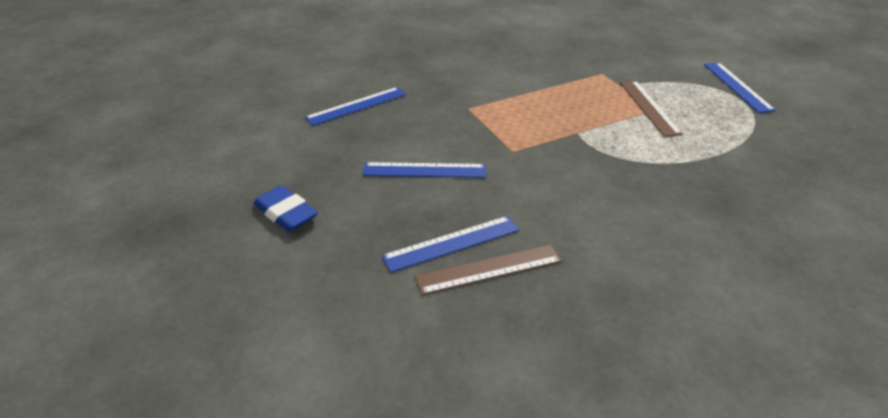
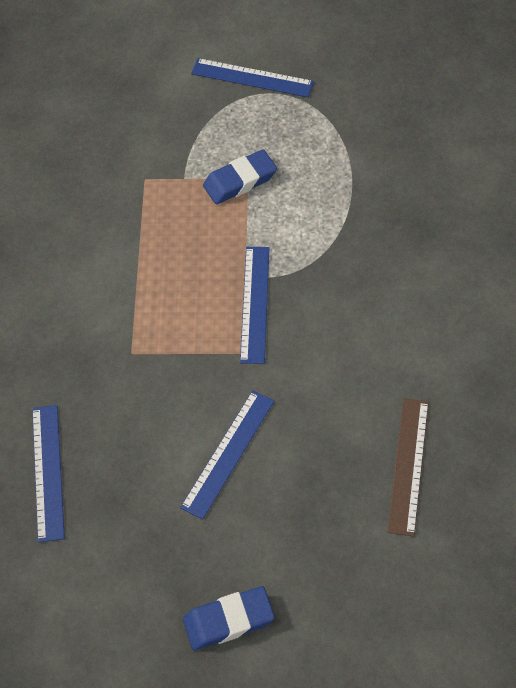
camera: 60 degrees left, 20 degrees up
blue ruler [382,216,519,273] -> blue ruler moved to [240,247,270,364]
brown ruler [620,81,683,137] -> blue eraser [203,149,277,204]

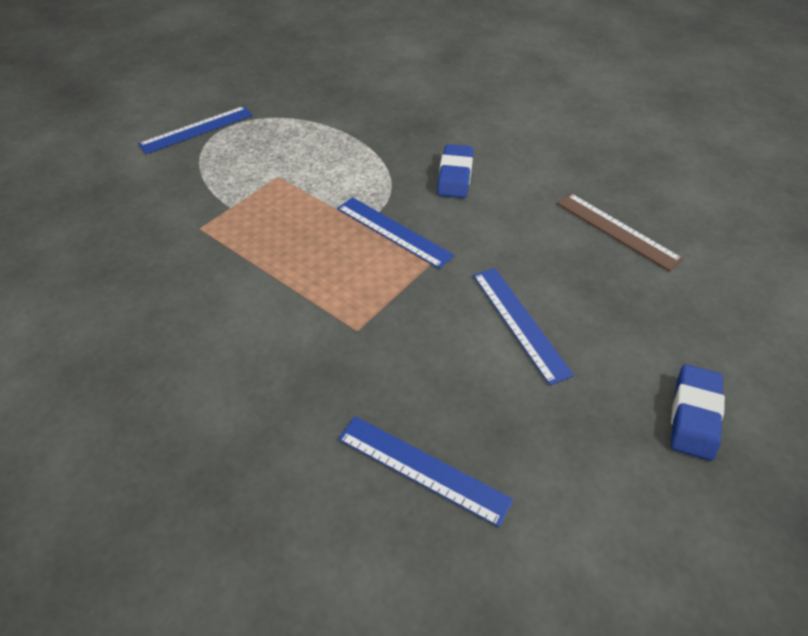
camera: 55 degrees left, 10 degrees down
blue eraser [203,149,277,204] -> blue eraser moved to [437,144,473,198]

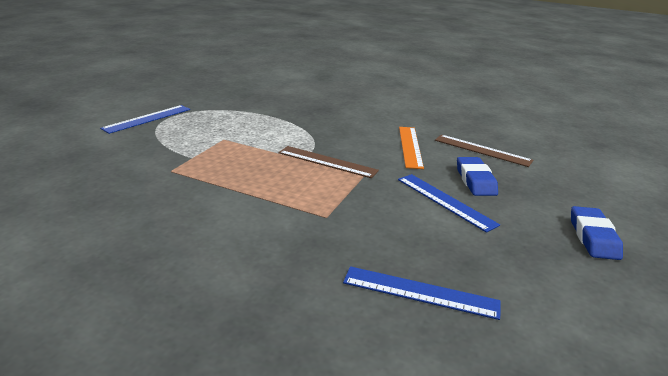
camera: 15 degrees left, 20 degrees down
blue ruler [337,197,454,269] -> brown ruler [279,146,379,178]
blue eraser [437,144,473,198] -> blue eraser moved to [457,157,498,196]
none -> orange ruler [399,127,424,169]

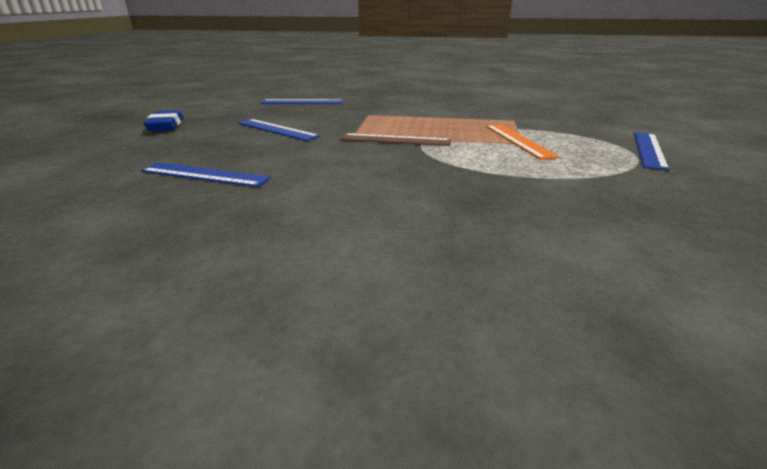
camera: 165 degrees right, 0 degrees up
orange ruler [399,127,424,169] -> orange ruler moved to [486,124,559,160]
brown ruler [435,135,533,167] -> blue ruler [141,162,271,187]
blue eraser [457,157,498,196] -> none

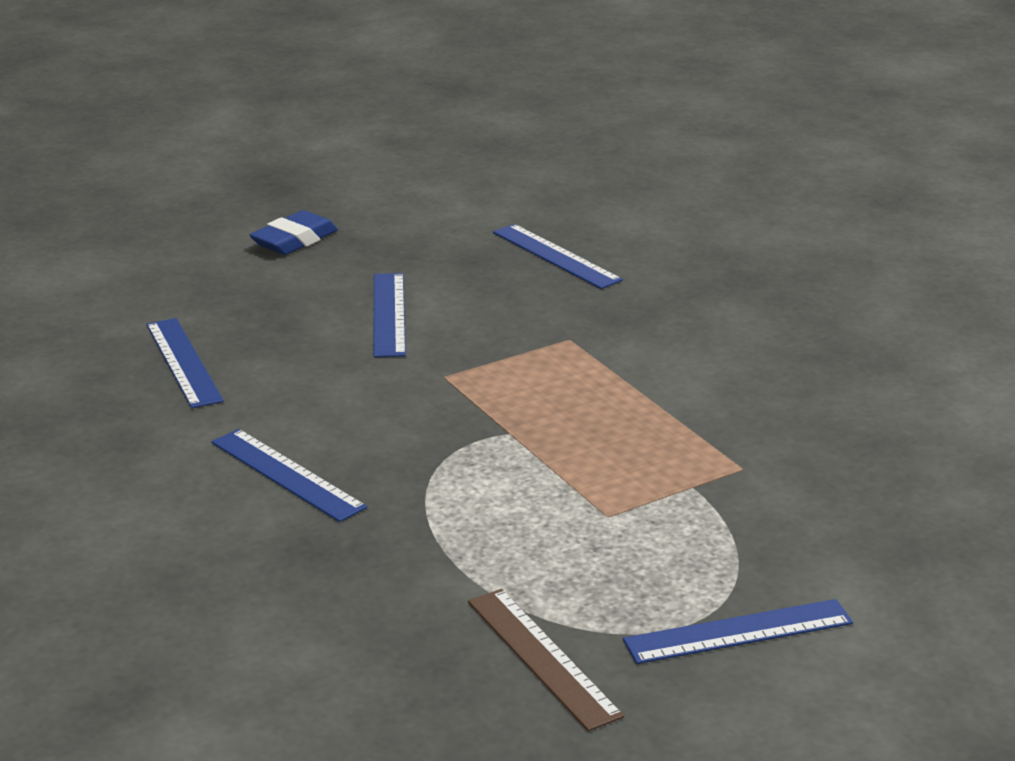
camera: 50 degrees right, 0 degrees up
brown ruler [340,133,451,146] -> brown ruler moved to [468,589,624,731]
orange ruler [486,124,559,160] -> none
none -> blue ruler [211,429,367,522]

